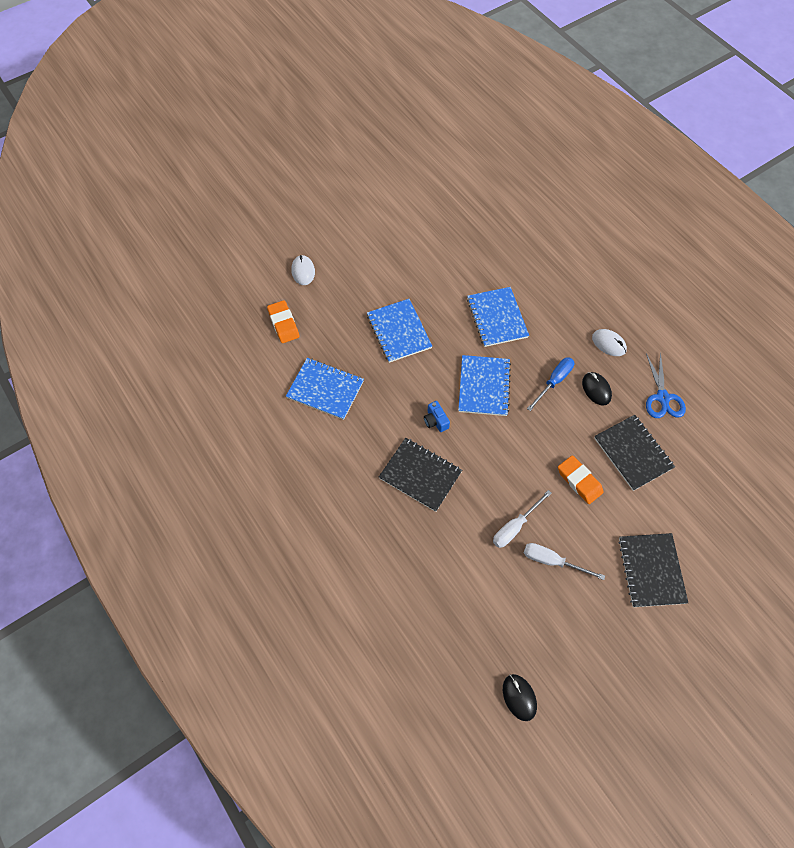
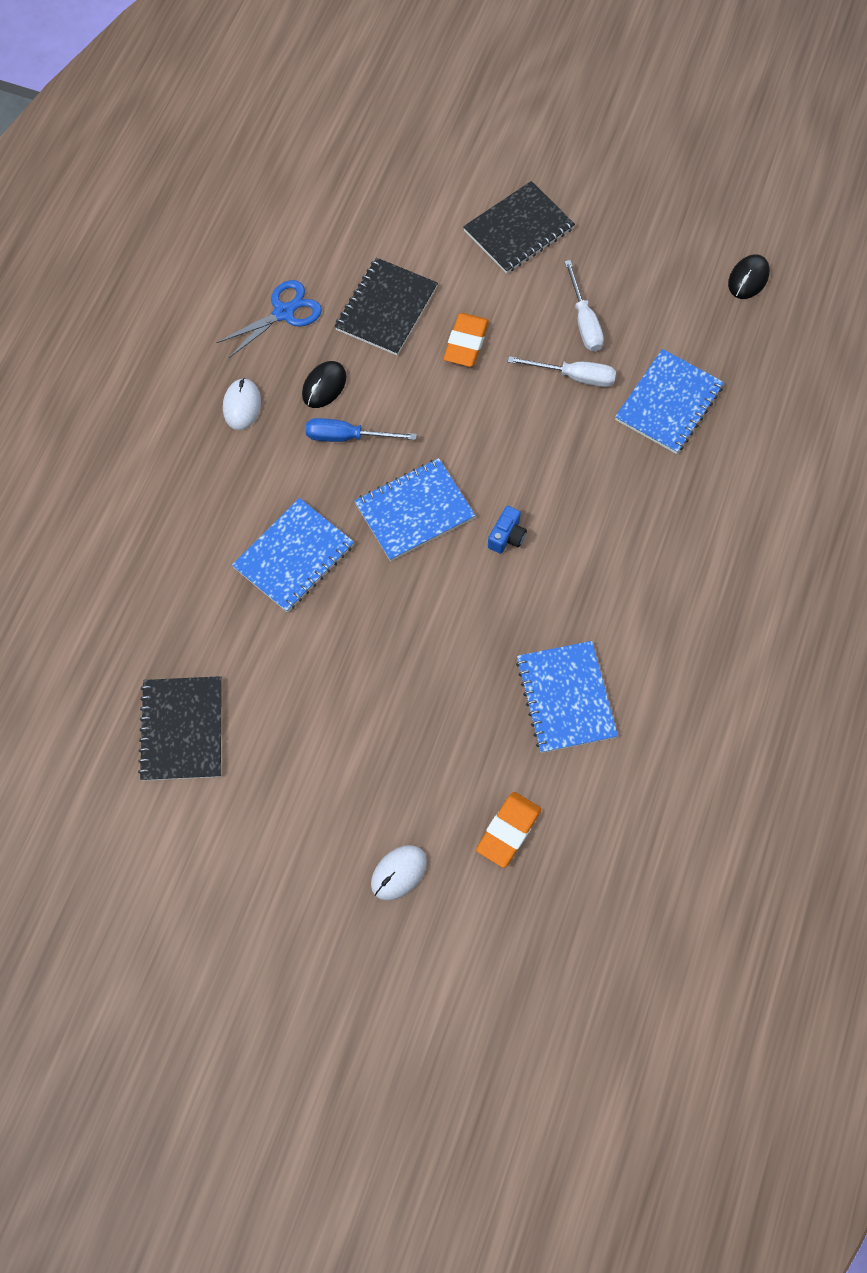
camera: 125 degrees left, 5 degrees up
blue notebook [367,299,432,363] -> blue notebook moved to [615,349,724,454]
black notebook [379,438,462,512] -> black notebook moved to [138,676,222,781]

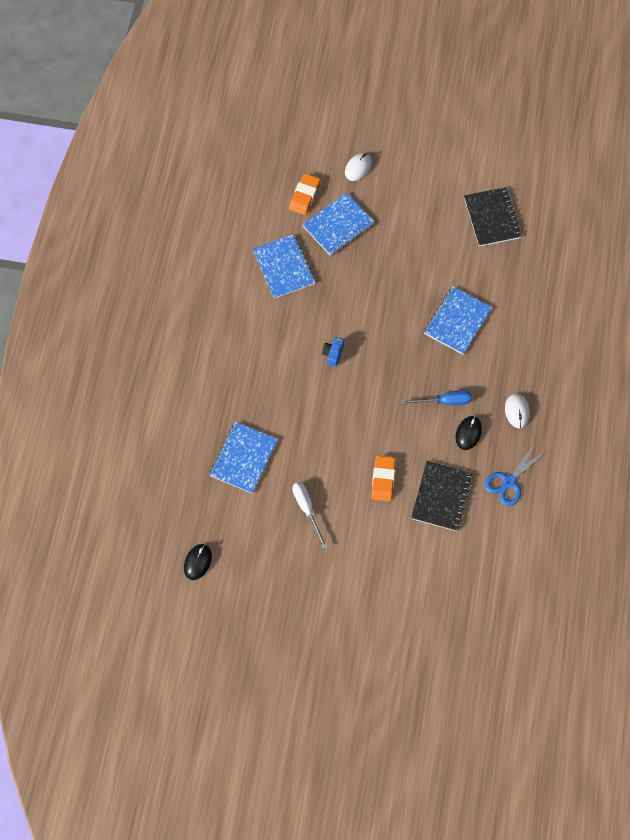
camera: 170 degrees right, 0 degrees up
blue notebook [354,458,476,561] -> blue notebook moved to [302,192,374,256]
black notebook [463,181,575,274] -> none
white screwdriver [508,356,616,387] -> none

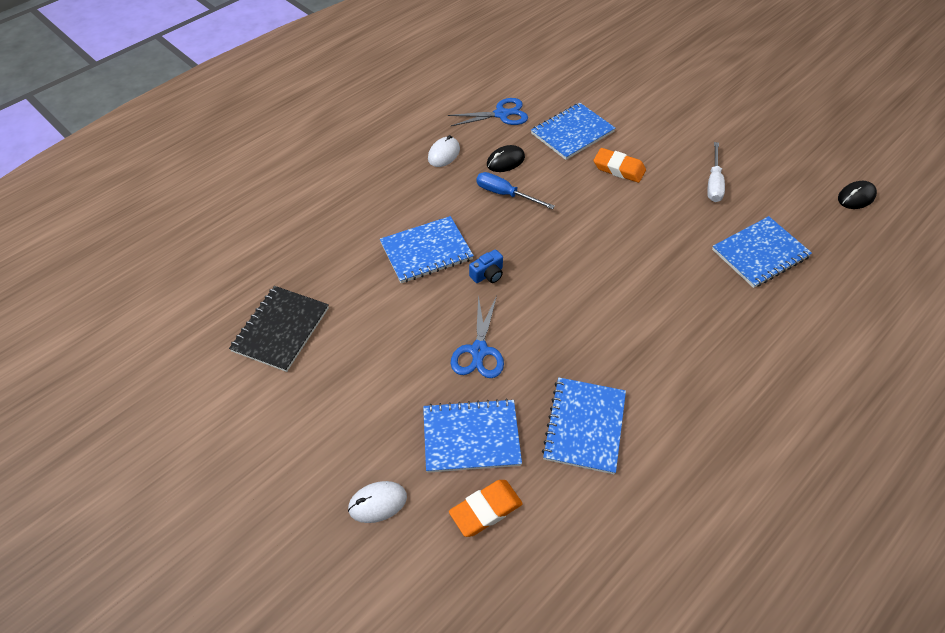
camera: 145 degrees left, 15 degrees down
blue camera [322,337,344,367] -> blue camera moved to [469,249,503,283]
orange eraser [371,456,396,501] -> orange eraser turned 75 degrees clockwise [594,148,646,183]
black notebook [411,461,473,531] -> blue notebook [531,103,616,160]
none -> blue scissors [451,294,504,378]

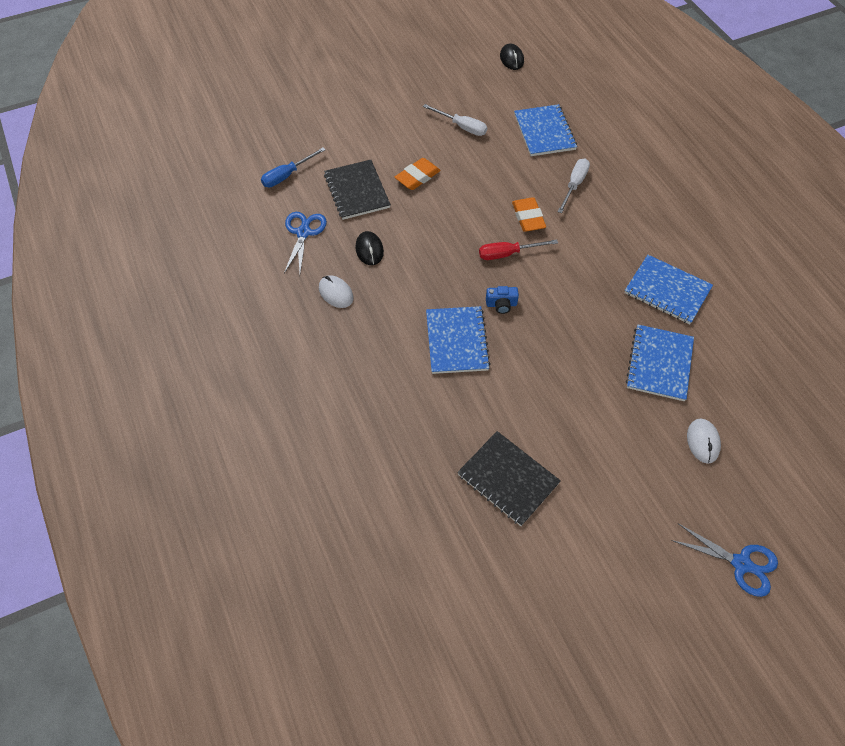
camera: 70 degrees left, 5 degrees up
orange eraser [449,480,523,537] -> orange eraser moved to [512,197,546,232]
blue scissors [451,294,504,378] -> blue scissors moved to [671,523,778,597]
blue camera [469,249,503,283] -> blue camera turned 105 degrees clockwise [486,286,519,314]
blue screwdriver [476,172,555,209] -> blue screwdriver moved to [261,148,326,187]
blue notebook [531,103,616,160] -> black notebook [324,160,391,220]
none -> red screwdriver [479,239,558,260]
none -> white screwdriver [558,158,590,213]

